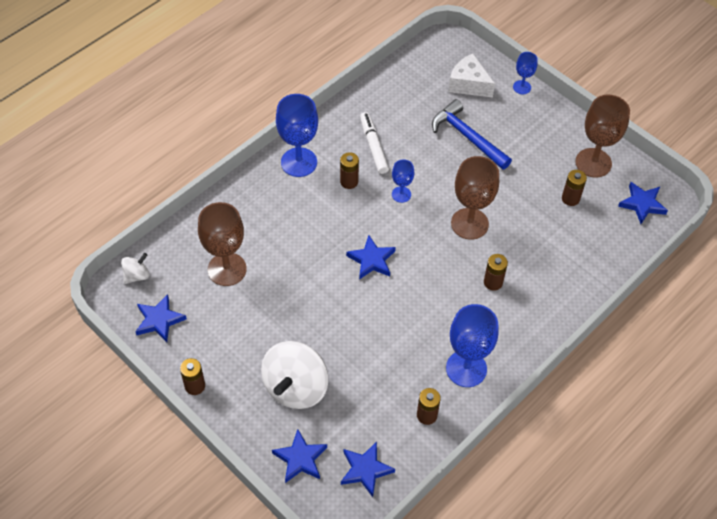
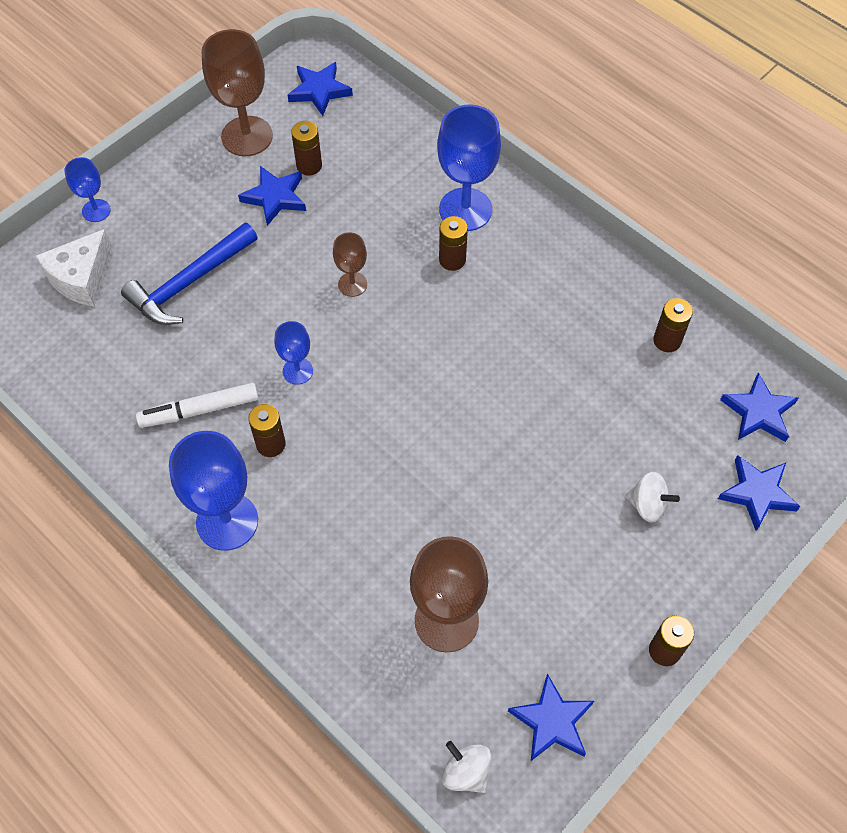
camera: 90 degrees left, 5 degrees up
white spinning top [261,341,328,409] -> white spinning top [625,472,680,522], size x0.48
blue star [346,235,396,280] -> blue star moved to [238,166,306,226]
blue goblet [446,304,499,387] -> blue goblet moved to [437,104,501,231]
brown goblet [451,156,499,240] -> brown goblet [333,232,367,297], size x0.53

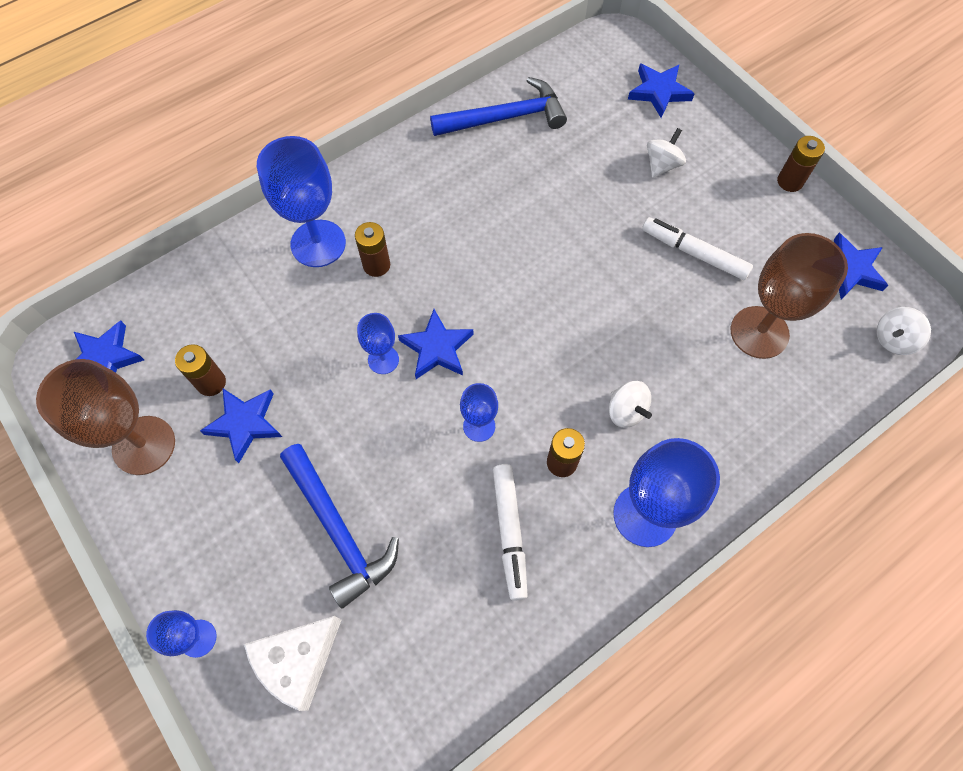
camera: 80 degrees left, 5 degrees up
white cheese [36,229,113,307] -> white cheese turned 90 degrees clockwise [244,616,341,711]
brown goblet [333,232,367,297] -> blue goblet [357,313,399,374]
brown battery [653,298,693,352] -> blue hammer [430,77,567,136]
blue star [720,372,799,442] -> blue star moved to [398,309,473,379]
none -> white spinning top [609,381,652,428]
none -> white marker [642,217,753,280]

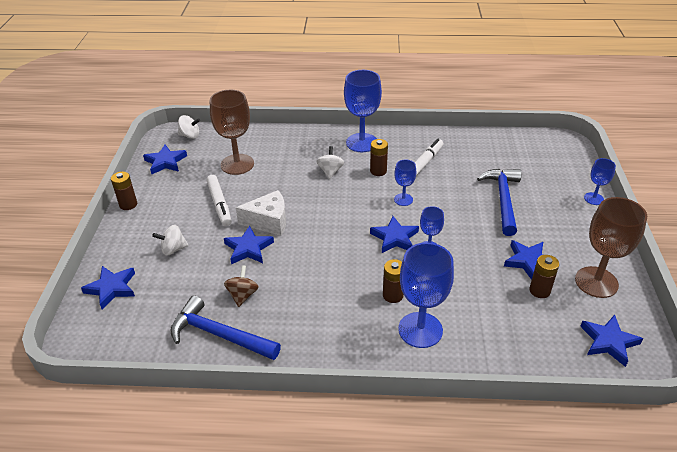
camera: 140 degrees left, 25 degrees down
white cheese [244,616,341,711] -> white cheese moved to [236,190,286,236]
none -> blue star [224,226,274,264]
none -> brown spinning top [224,265,259,307]

